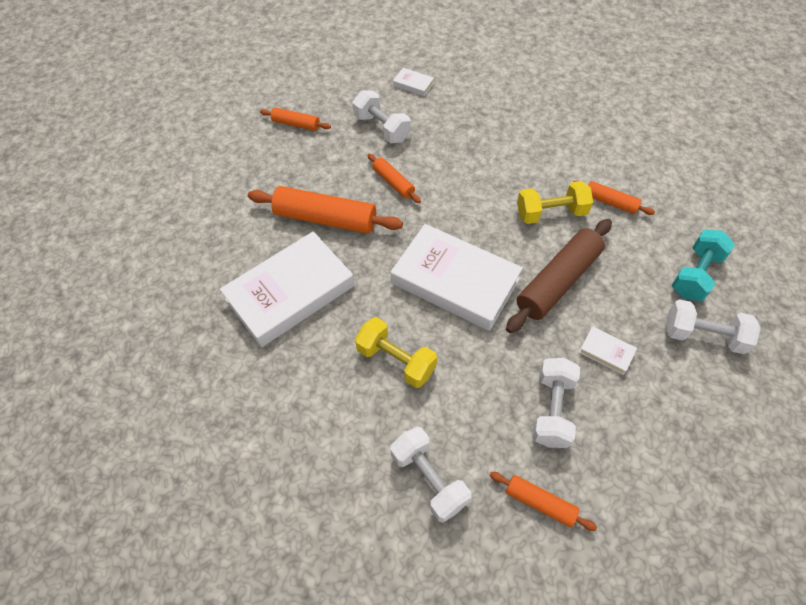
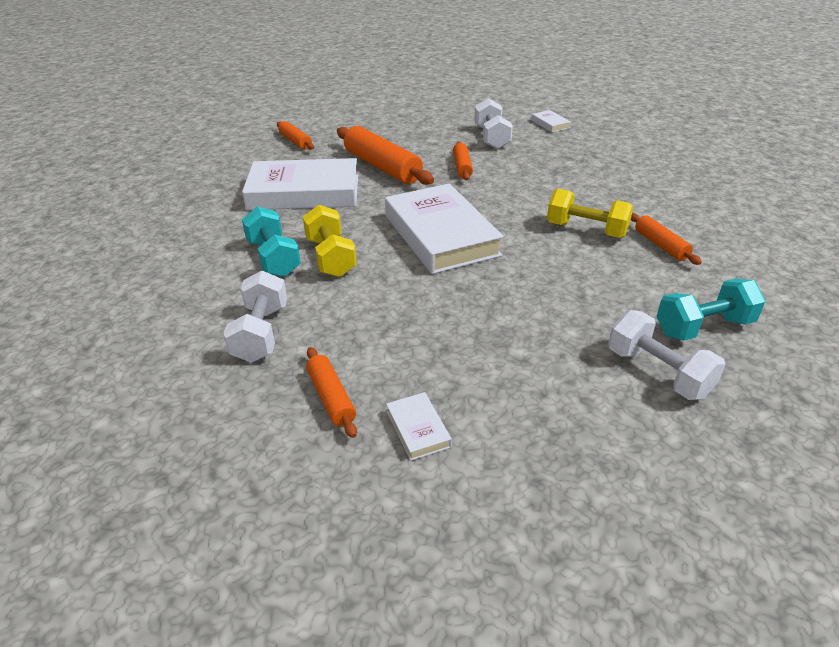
camera: 35 degrees right, 20 degrees down
orange rolling pin [260,107,331,131] -> orange rolling pin moved to [277,121,314,150]
brown rolling pin [506,219,612,333] -> none
white dumbbell [532,358,580,448] -> none
white book [579,326,637,375] -> white book moved to [386,392,452,461]
none -> turquoise dumbbell [242,206,301,277]

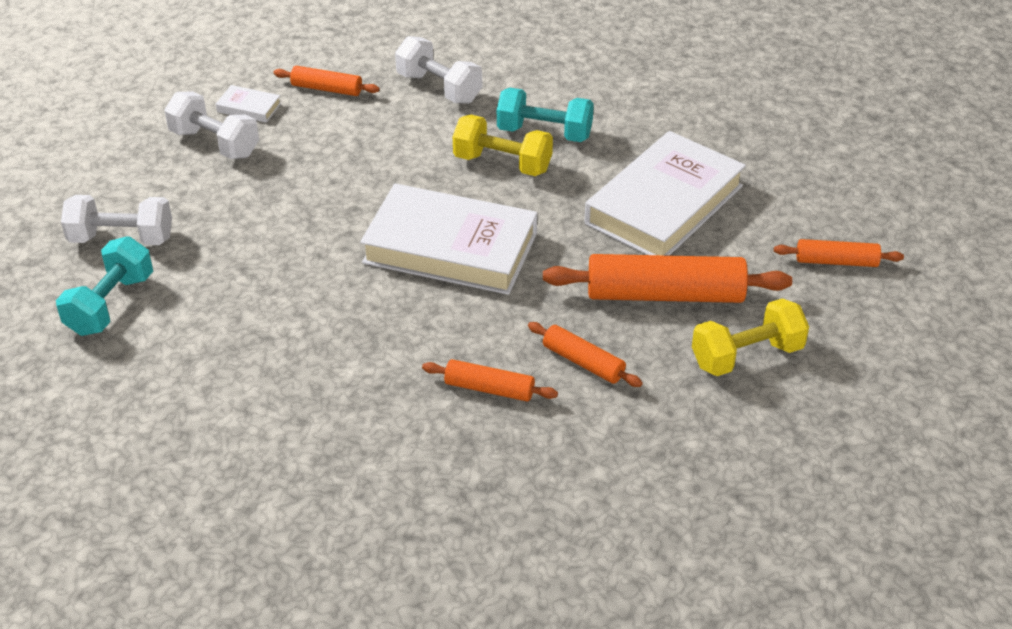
camera: 130 degrees right, 5 degrees up
white dumbbell [474,98,513,149] -> white dumbbell moved to [164,92,259,159]
white book [531,110,571,132] -> none
yellow dumbbell [547,189,633,238] -> yellow dumbbell moved to [692,298,809,376]
orange rolling pin [631,213,701,265] -> orange rolling pin moved to [422,359,558,402]

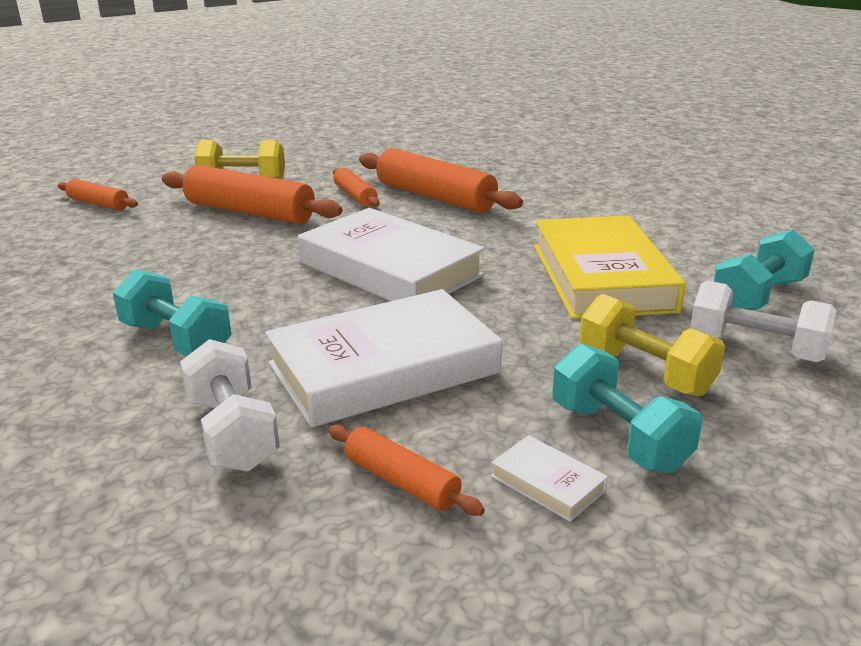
camera: 155 degrees left, 15 degrees down
white dumbbell [164,92,259,159] -> turquoise dumbbell [552,343,702,473]
orange rolling pin [422,359,558,402] -> orange rolling pin [359,148,523,213], size x1.88
yellow dumbbell [453,115,553,176] -> yellow dumbbell moved to [579,294,725,396]
white book [584,131,746,256] -> white book moved to [265,289,502,428]
none -> yellow book [534,216,686,319]

